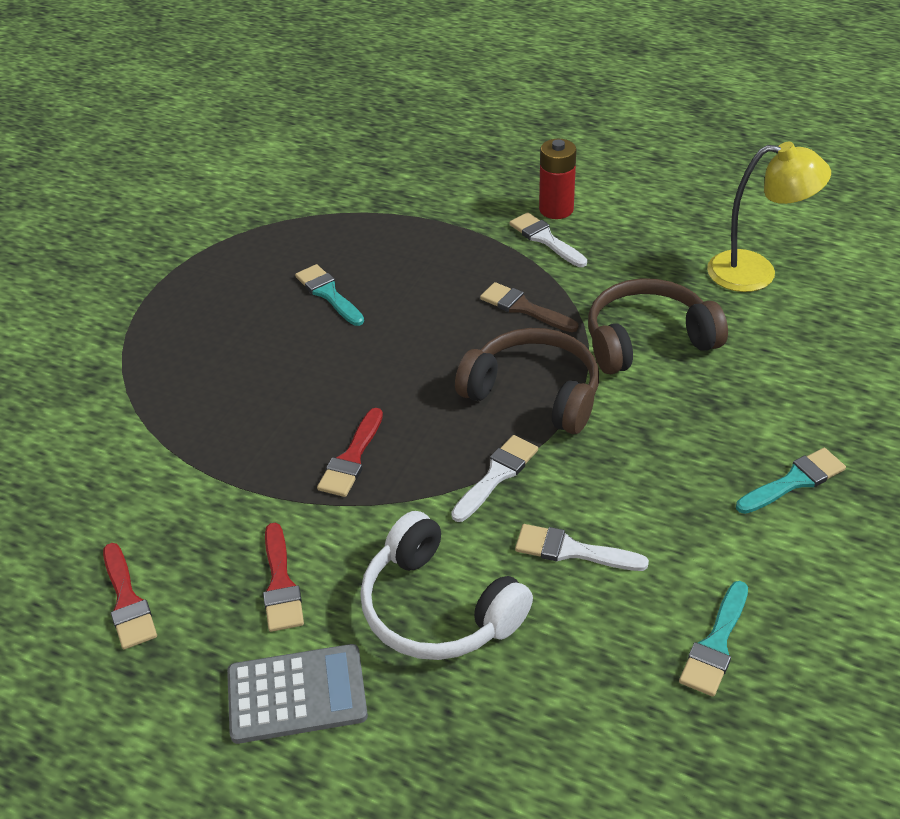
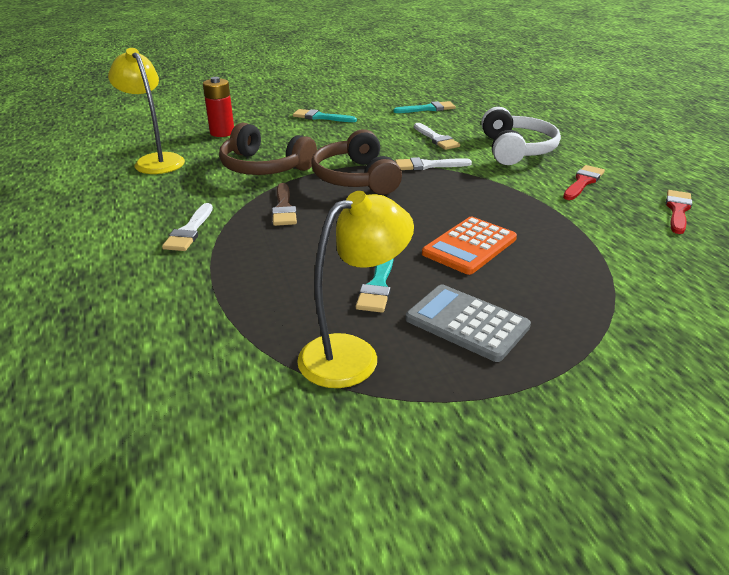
camera: 135 degrees left, 10 degrees down
grey calculator [227,644,368,744] -> grey calculator moved to [406,284,531,362]
red brush [317,408,383,497] -> none
red battery [539,139,576,219] -> red battery moved to [203,77,234,137]
none -> yellow lamp [297,191,414,388]
none -> orange calculator [422,217,517,275]

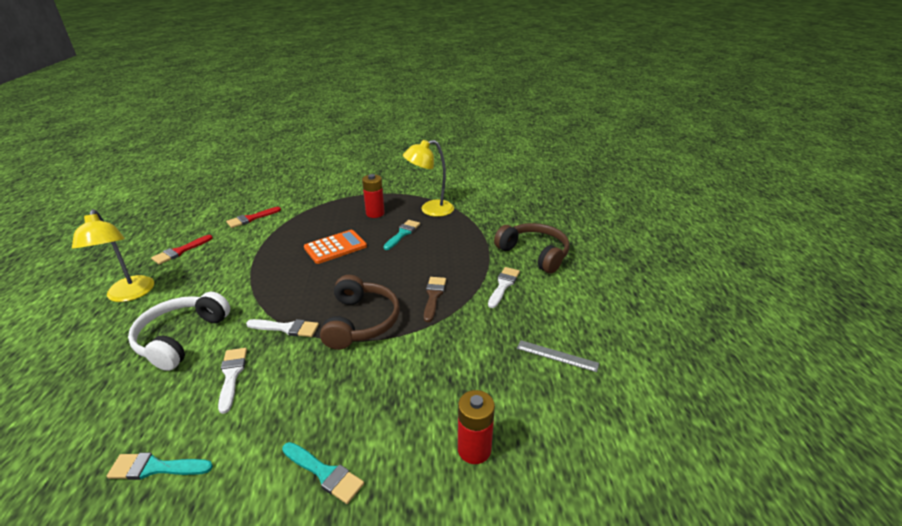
camera: 165 degrees left, 0 degrees up
yellow lamp [108,48,185,174] -> yellow lamp moved to [72,209,154,302]
brown headphones [219,123,317,175] -> brown headphones moved to [494,223,570,274]
grey calculator [406,284,531,362] -> red battery [362,174,385,218]
red brush [563,165,605,200] -> red brush moved to [226,207,281,228]
none -> grey ruler [517,340,599,372]

